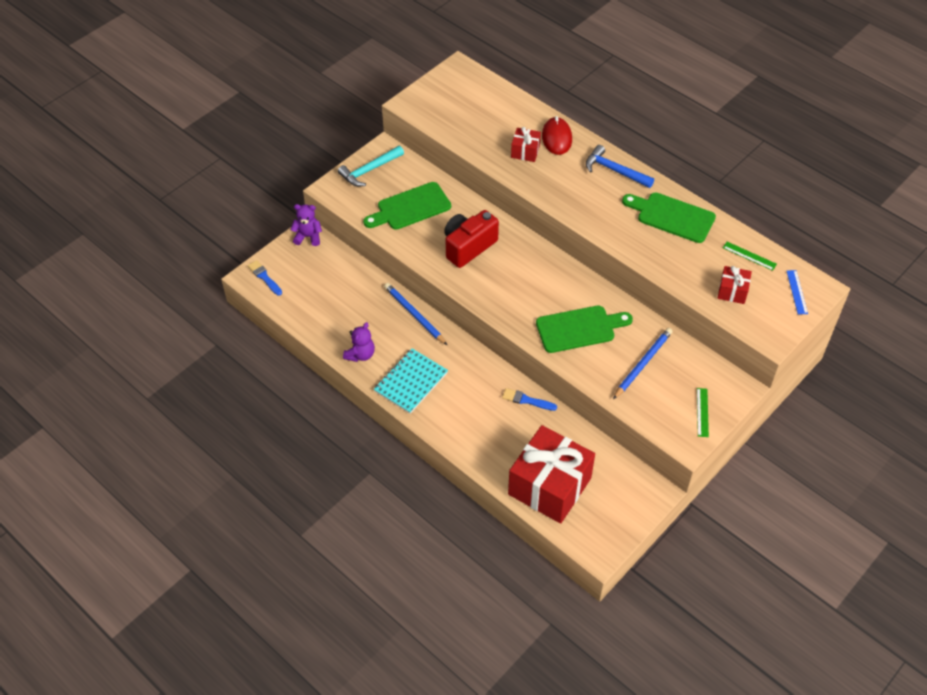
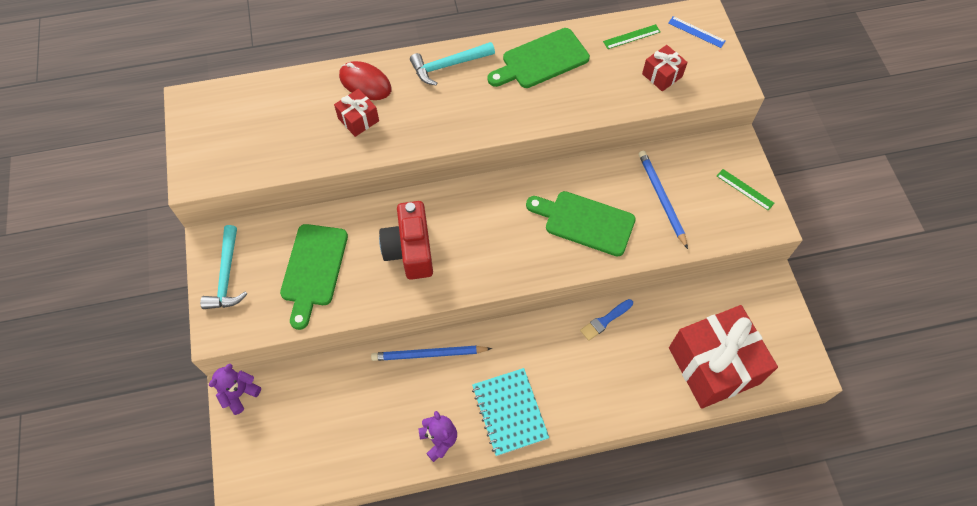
camera: 55 degrees left, 10 degrees up
blue brush [248,260,282,296] -> none
green cutting board [536,306,633,353] -> green cutting board turned 90 degrees counterclockwise [526,191,636,256]
blue hammer [586,145,654,188] -> turquoise hammer [410,42,495,86]

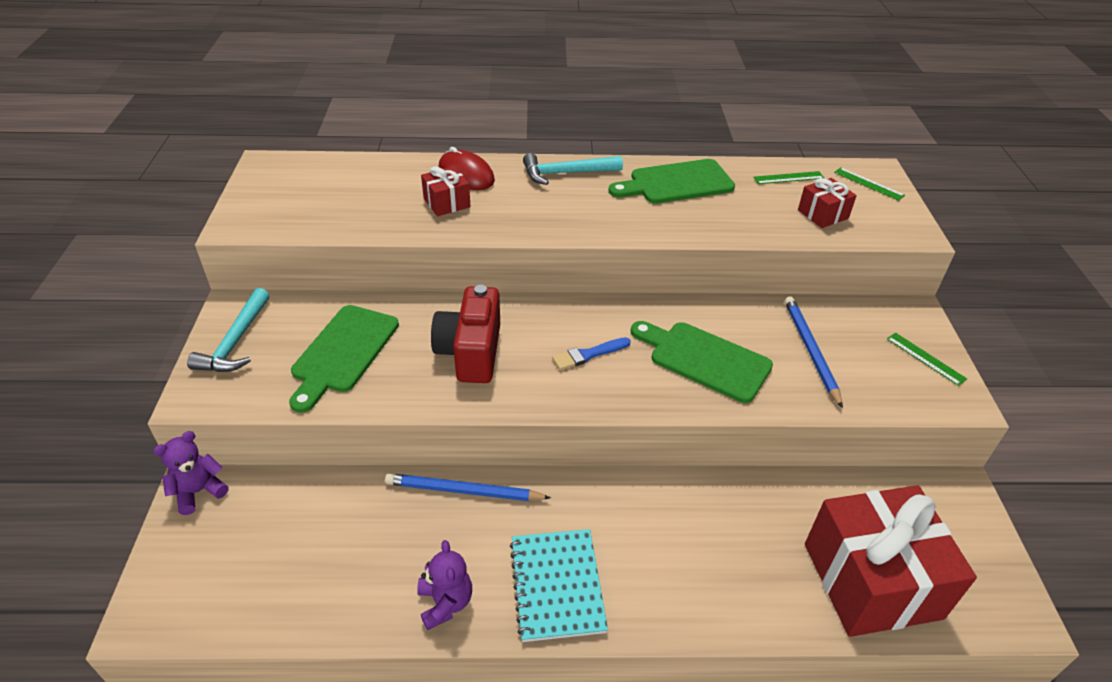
camera: 10 degrees right, 20 degrees down
blue brush [580,299,633,341] -> blue brush moved to [552,337,631,370]
blue ruler [668,16,726,48] -> green ruler [834,167,905,201]

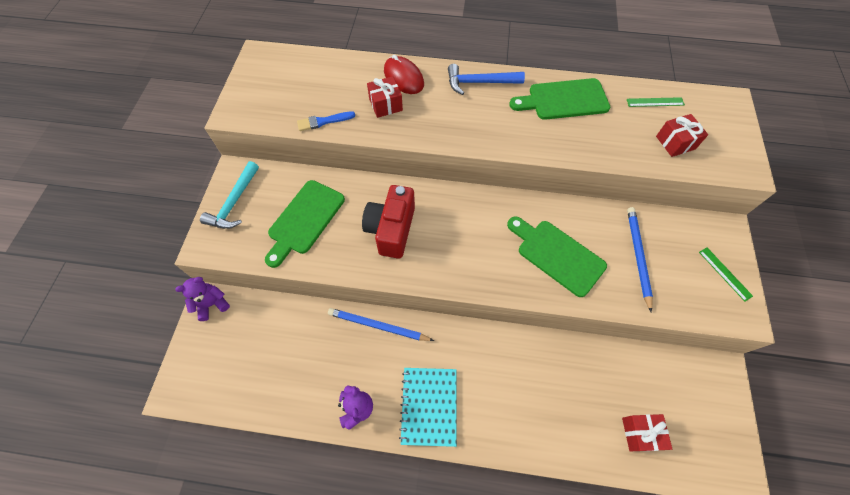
camera: 10 degrees right, 20 degrees up
turquoise hammer [523,153,623,185] -> blue hammer [448,64,525,95]
blue brush [552,337,631,370] -> blue brush moved to [297,111,355,131]
red gift [805,485,977,637] -> red gift [622,414,672,451], size x0.45
green ruler [834,167,905,201] -> none

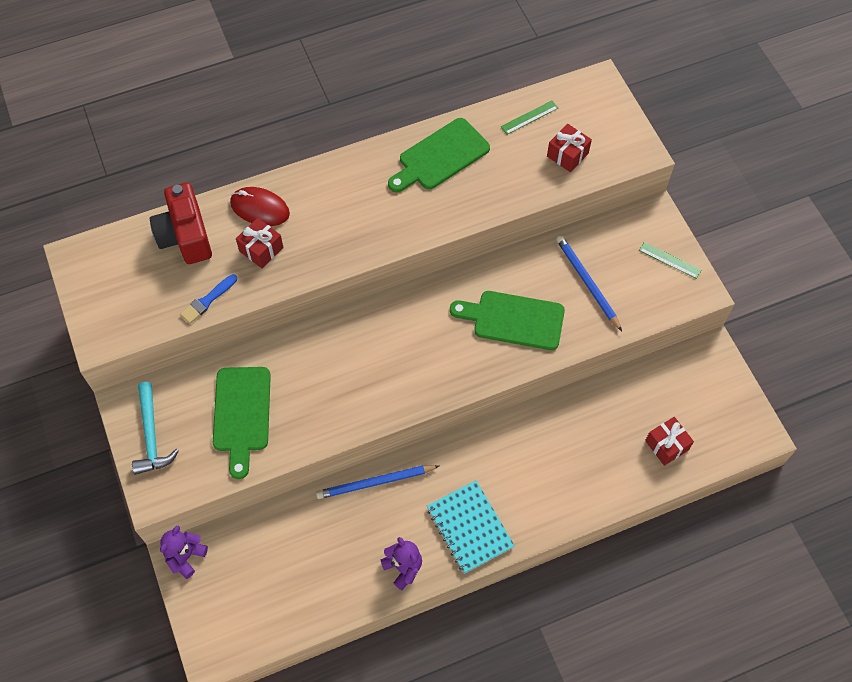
camera: 30 degrees left, 0 degrees up
red camera [362,185,415,259] -> red camera moved to [150,183,212,264]
blue hammer [448,64,525,95] -> none

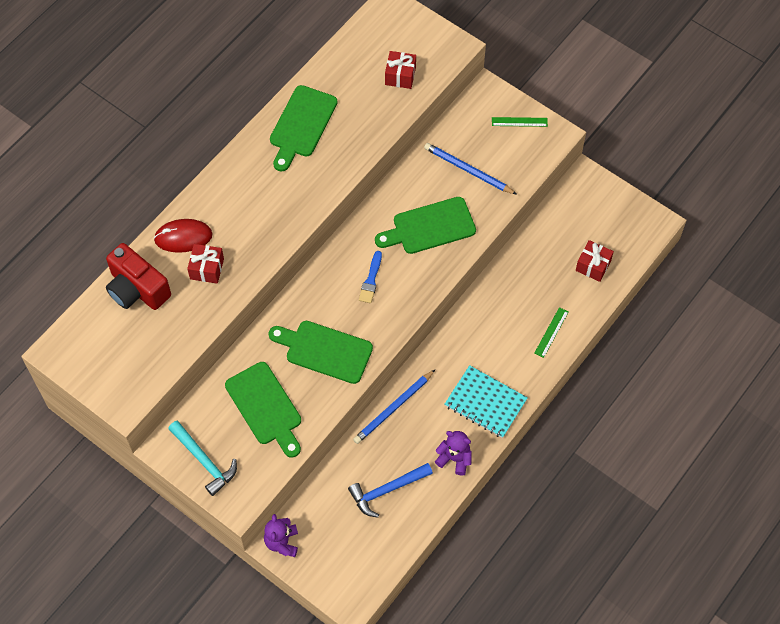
camera: 30 degrees left, 0 degrees up
blue brush [180,274,237,324] -> blue brush moved to [359,251,382,303]
green ruler [501,100,558,135] -> green ruler moved to [534,307,568,358]
none -> green cutting board [268,321,373,384]
none -> blue hammer [348,463,433,518]

